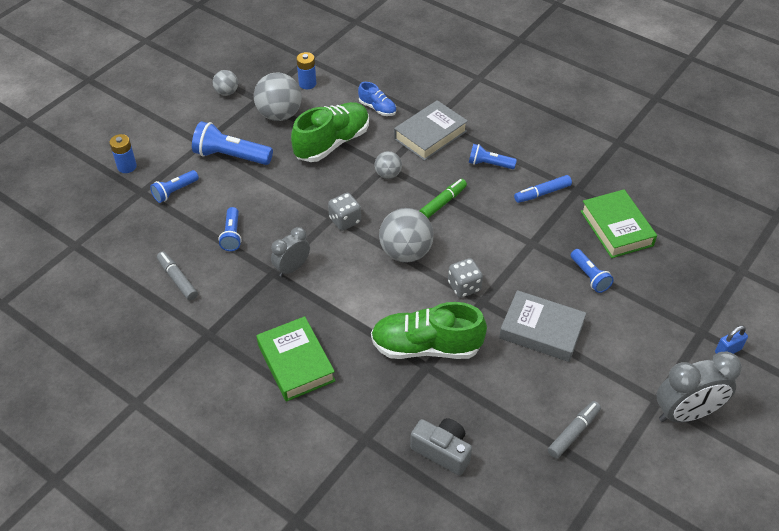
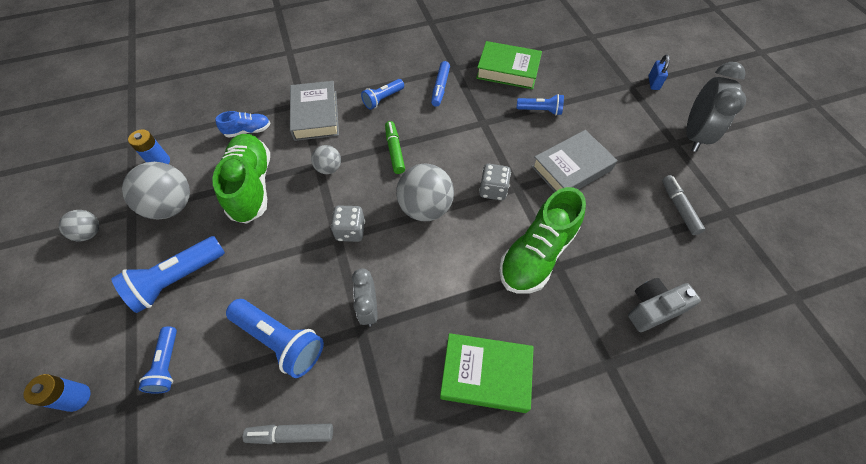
camera: 55 degrees left, 10 degrees up
blue flashlight [218,207,242,251] -> blue flashlight [226,299,324,378], size x1.67

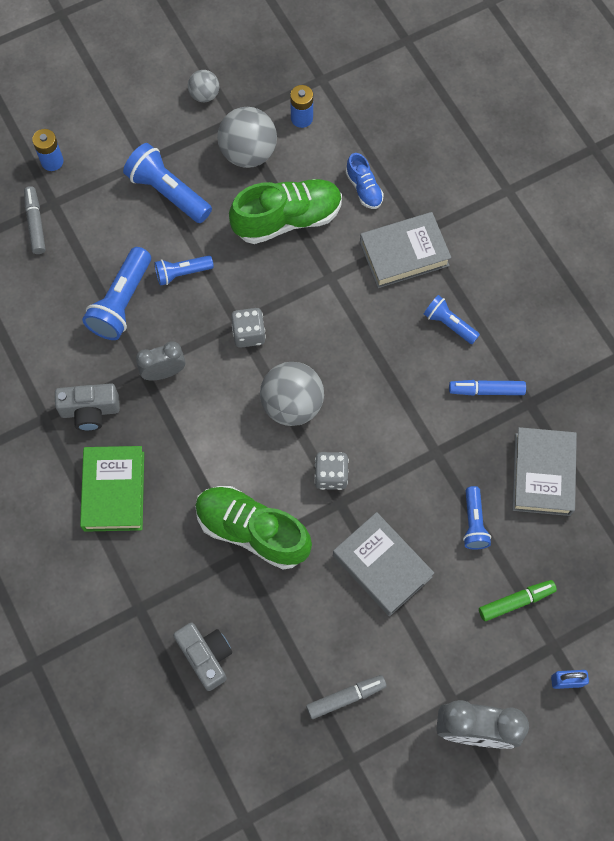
camera: 80 degrees right, 10 degrees up
blue flashlight [139,326,177,394] -> blue flashlight moved to [154,255,214,286]
grey marker [243,424,333,444] -> grey marker moved to [24,186,46,254]
grey ball [311,145,341,174] -> none
green marker [385,121,405,174] -> green marker moved to [479,580,557,621]
green book [476,41,542,89] -> grey book [512,427,577,516]
none -> grey camera [55,383,120,431]

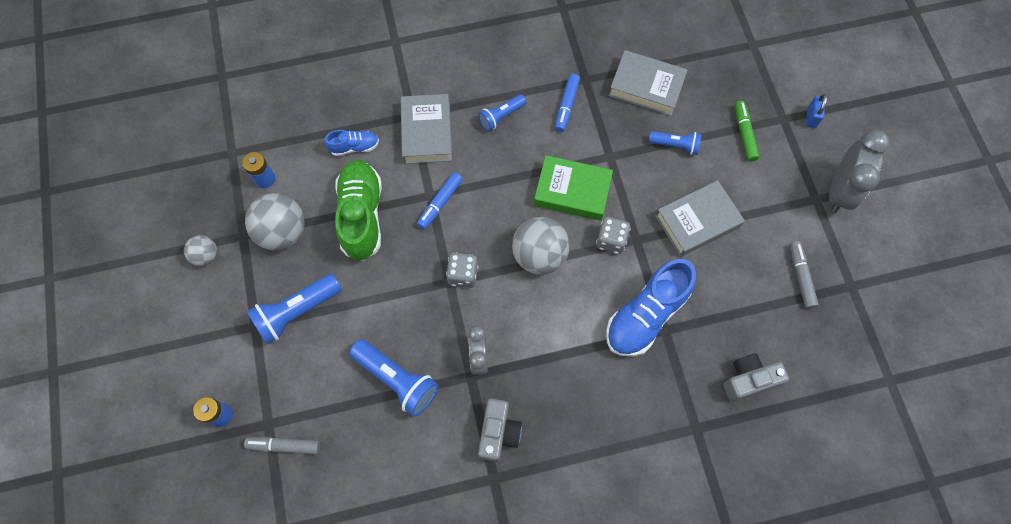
camera: 75 degrees left, 0 degrees up
green book [80,446,144,532] -> green book moved to [534,155,613,220]
blue flashlight [154,255,214,286] -> none
green shoe [195,486,312,570] -> blue shoe [606,259,696,357]
none -> blue marker [417,172,463,229]

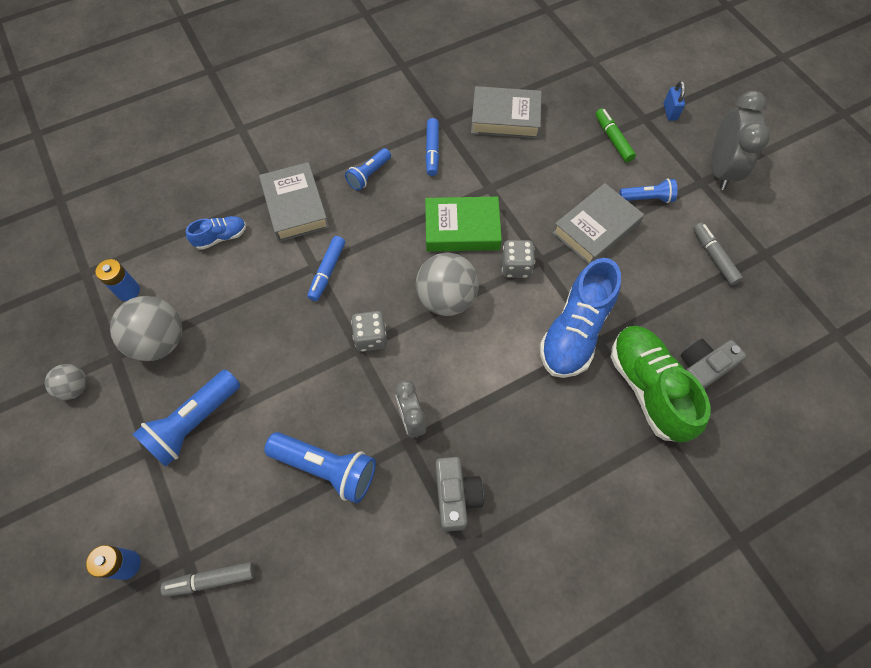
camera: 15 degrees left, 5 degrees down
green shoe [335,160,382,261] -> green shoe moved to [611,326,711,443]
blue flashlight [649,131,702,155] -> blue flashlight moved to [619,178,677,203]

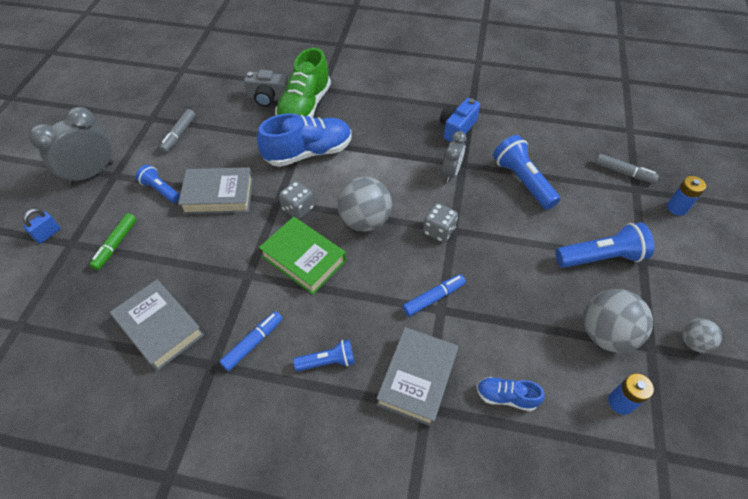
camera: 140 degrees left, 10 degrees down
grey camera [436,457,484,532] -> blue camera [440,98,480,142]

